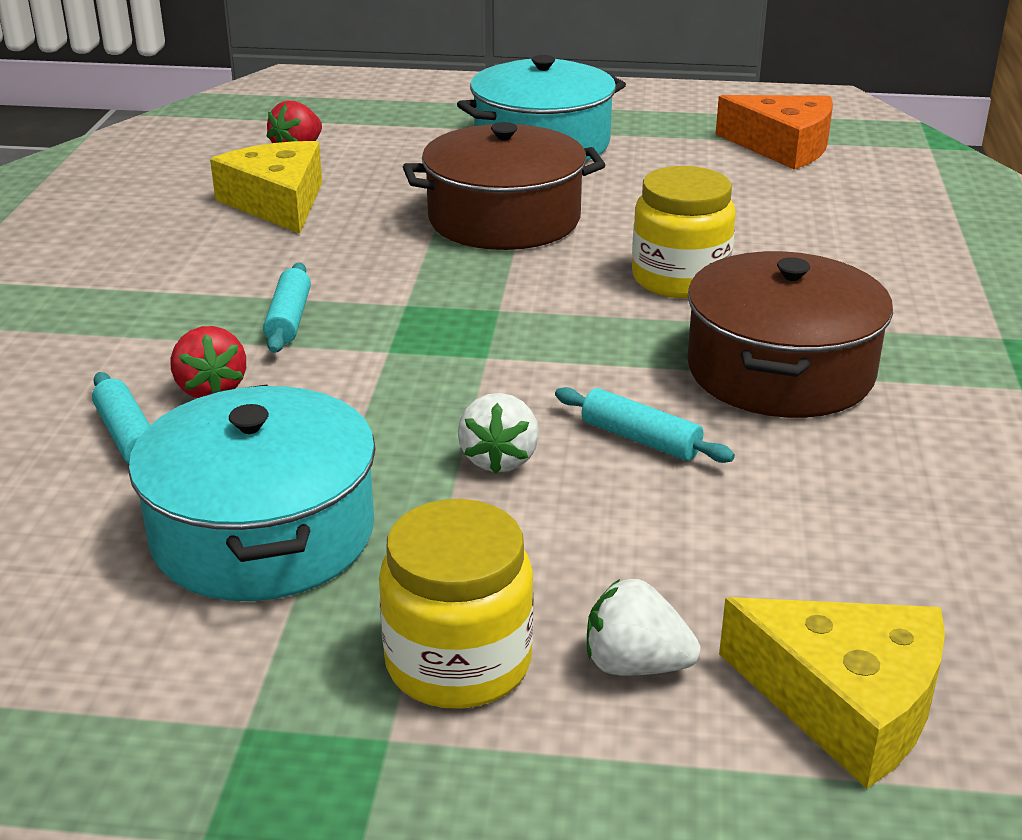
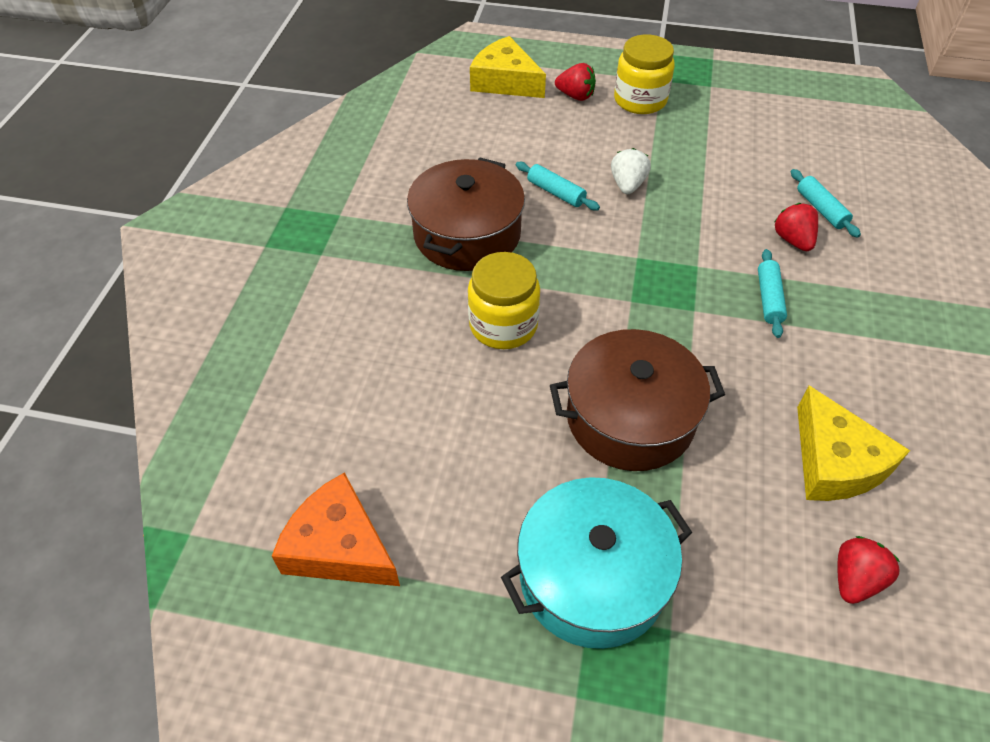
camera: 175 degrees left, 20 degrees up
turquoise pot [128,385,376,601] -> none
white strawberry [587,579,701,676] -> red strawberry [555,63,596,101]

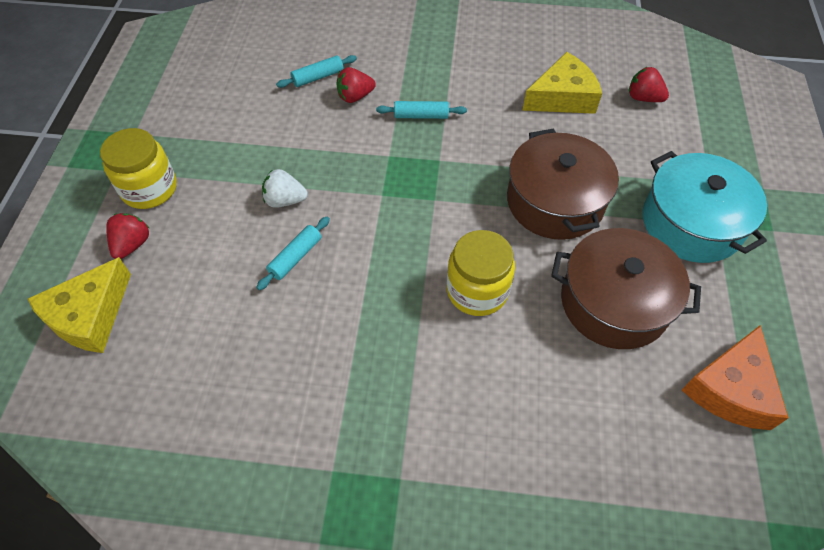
camera: 95 degrees left, 5 degrees up
brown pot [407,158,525,271] -> brown pot moved to [551,228,701,349]

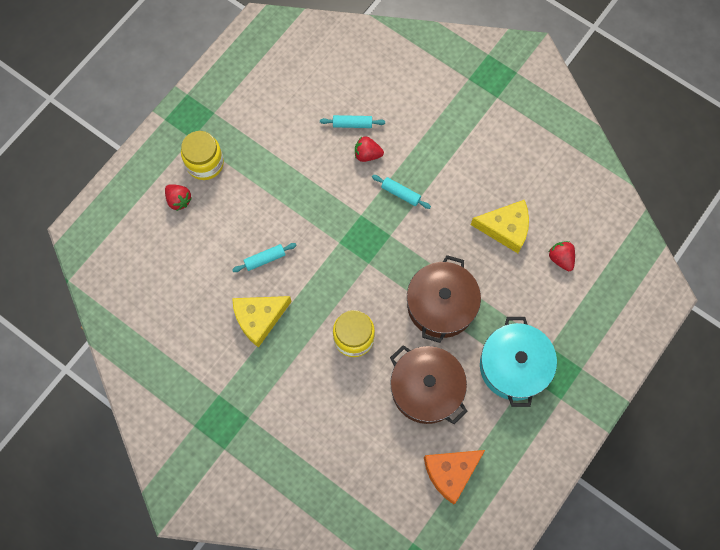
camera: 30 degrees right, 15 degrees up
yellow cheese [28,257,131,353] -> yellow cheese moved to [232,296,292,348]
red strawberry [106,213,149,259] -> red strawberry turned 90 degrees clockwise [165,184,192,211]
white strawberry [262,169,308,208] -> none

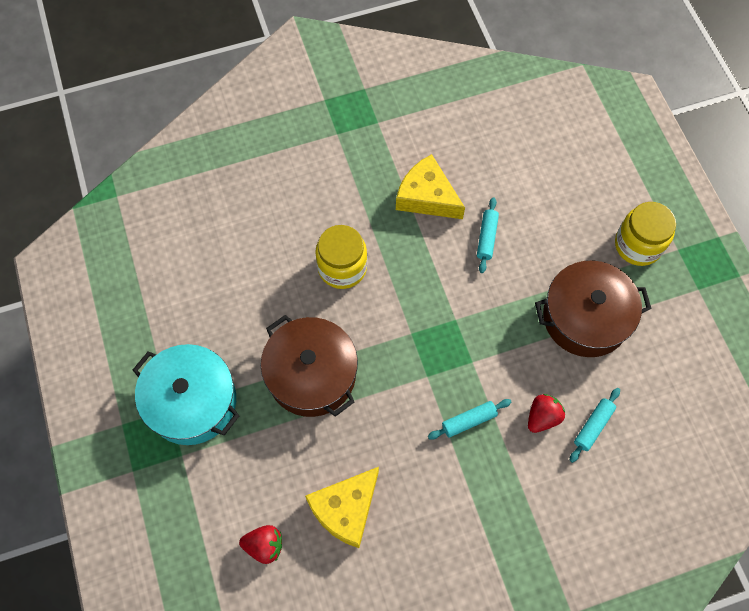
camera: 125 degrees right, 5 degrees down
red strawberry [165,184,192,211] -> none
yellow cheese [232,296,292,348] -> yellow cheese turned 60 degrees counterclockwise [396,154,465,219]
brown pot [390,345,468,424] -> brown pot moved to [535,260,651,357]
orange cheese [424,450,485,505] -> none

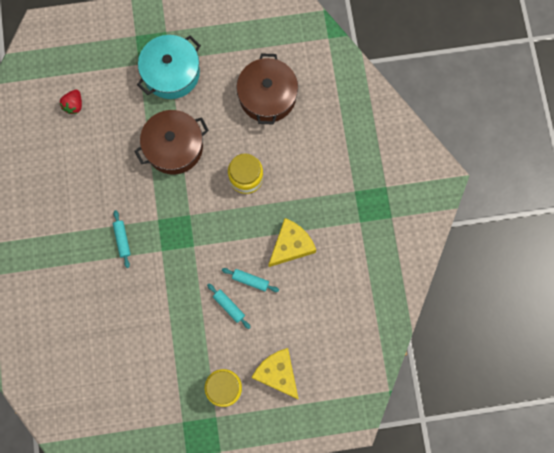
camera: 100 degrees right, 10 degrees up
yellow cheese [305,467,379,548] -> yellow cheese moved to [251,348,298,399]
red strawberry [528,394,565,433] -> none
brown pot [535,260,651,357] -> brown pot moved to [236,53,298,124]
turquoise rolling pin [570,388,620,463] -> turquoise rolling pin moved to [207,284,251,329]

